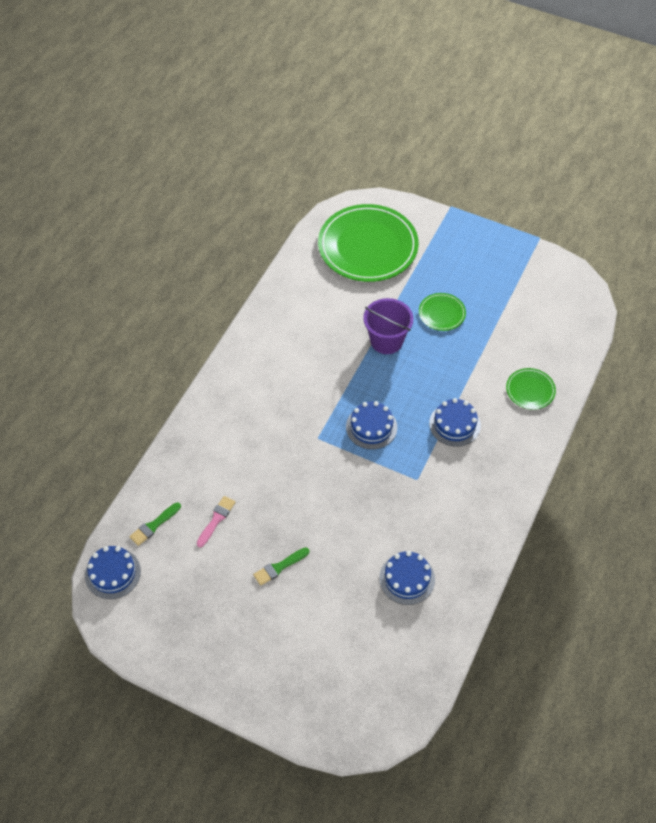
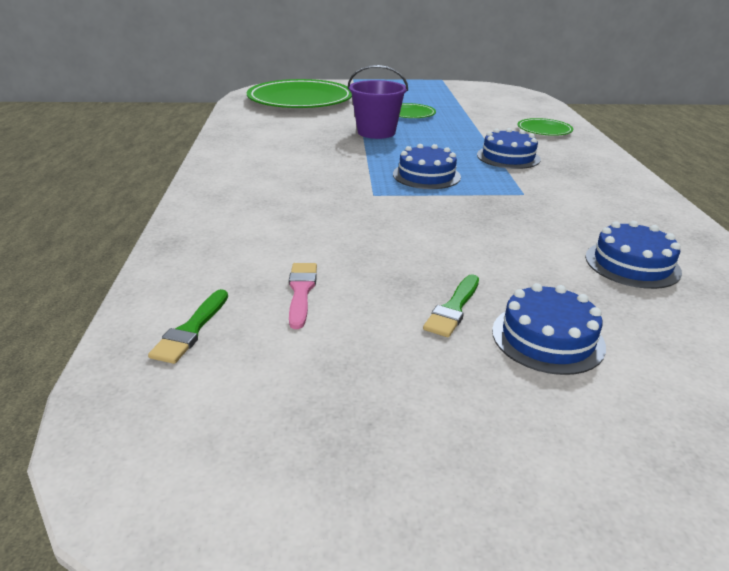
camera: 30 degrees left, 25 degrees down
blue cake [85,546,141,599] -> blue cake moved to [492,283,606,375]

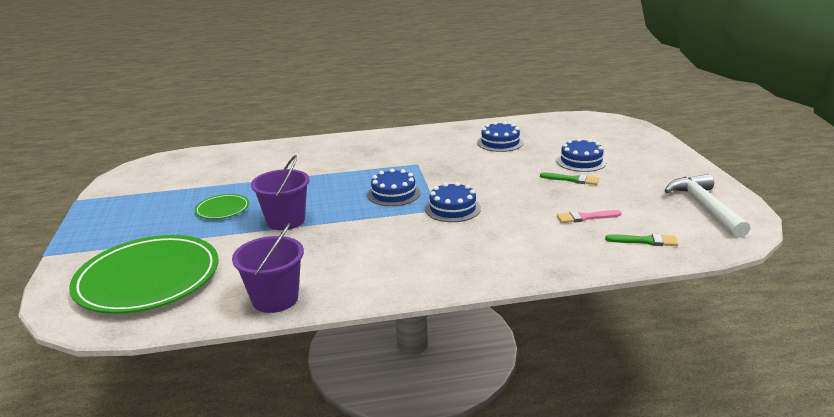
camera: 95 degrees left, 5 degrees down
blue cake [477,128,541,169] -> blue cake moved to [425,182,481,222]
green plate [517,118,573,136] -> none
none -> purple bucket [232,223,304,313]
none -> white hammer [664,174,750,238]

